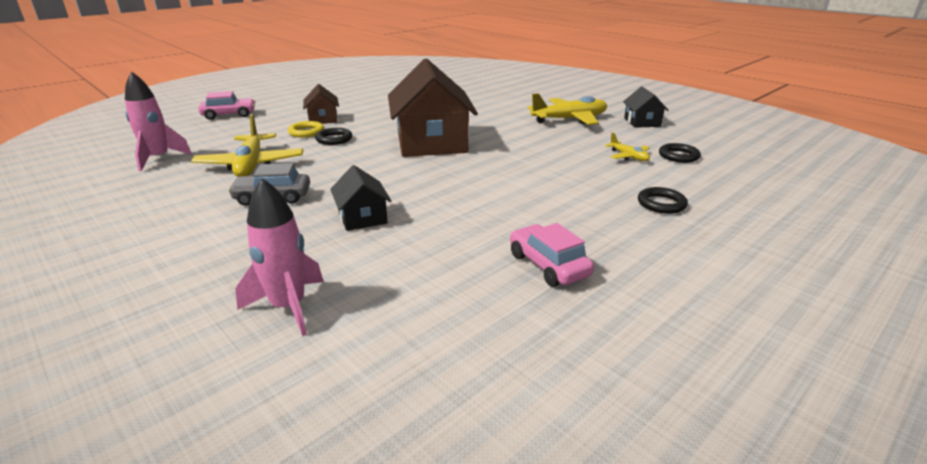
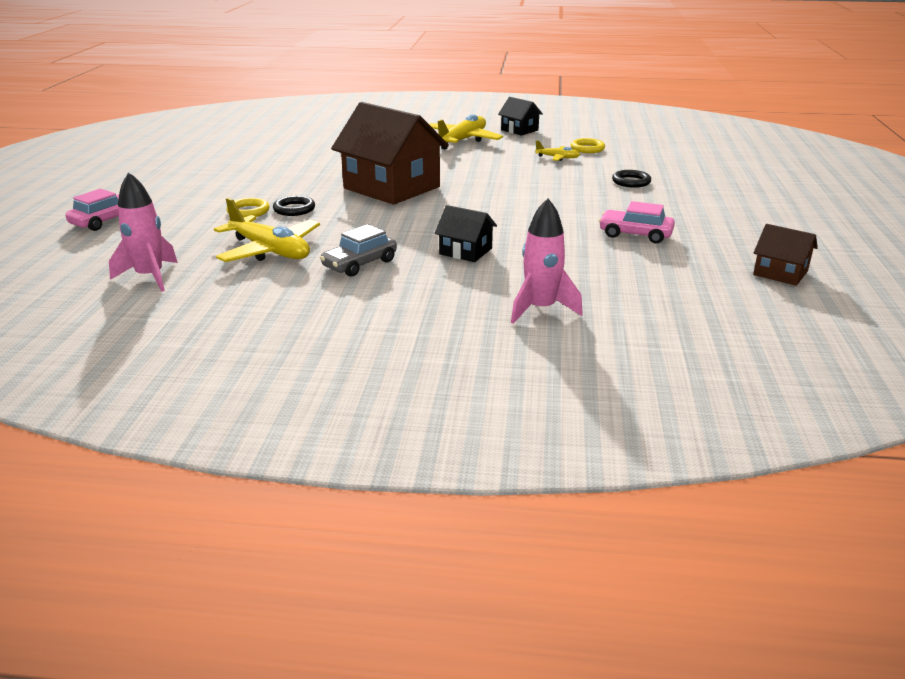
camera: 40 degrees left, 0 degrees up
brown house [303,84,339,124] -> brown house moved to [753,224,818,286]
black ring [659,143,701,163] -> yellow ring [571,138,605,153]

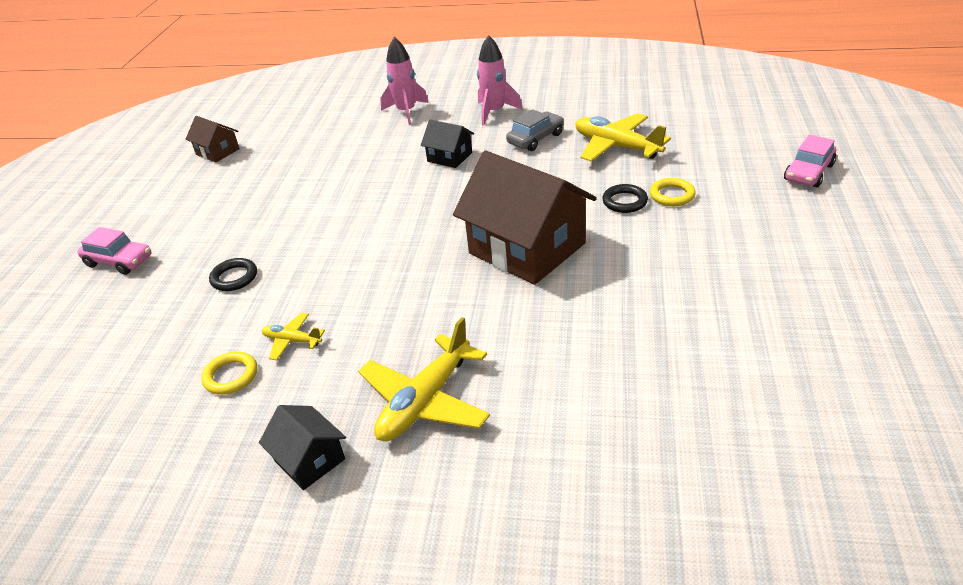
camera: 175 degrees left, 10 degrees up
pink rocket [109,172,178,292] -> pink rocket moved to [477,35,523,126]
pink car [599,201,675,243] -> pink car moved to [77,227,151,275]

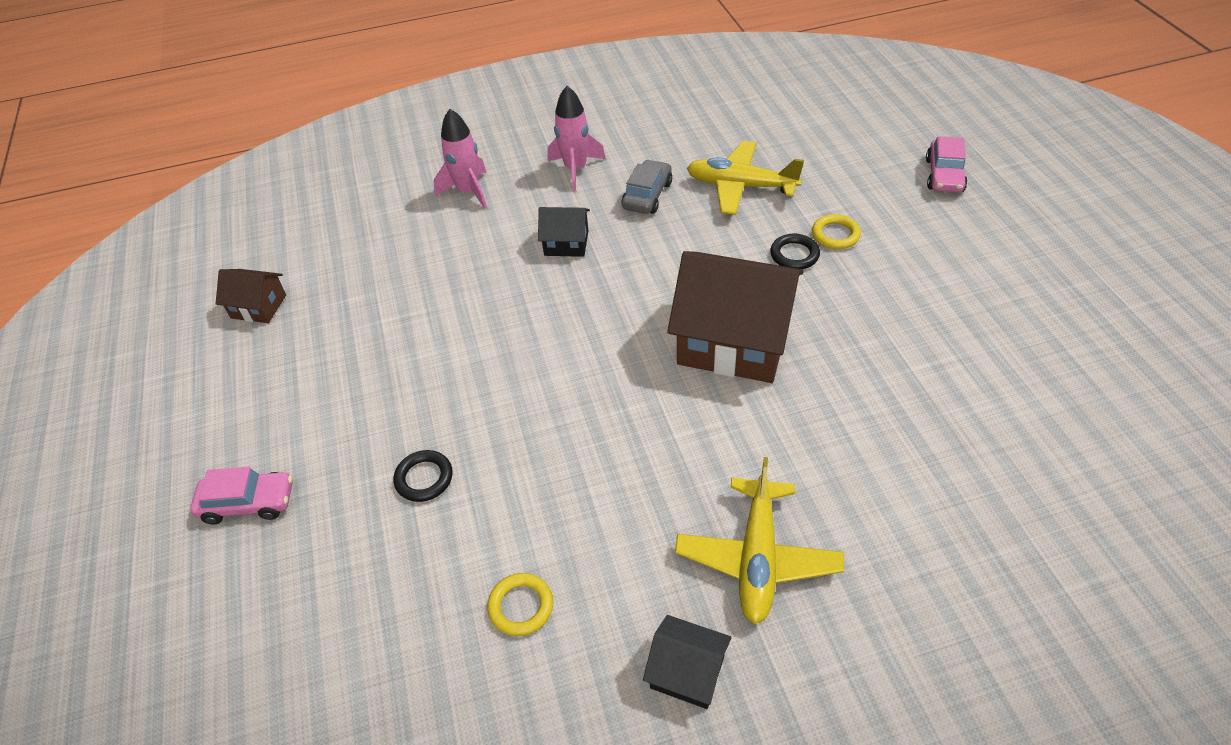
camera: 25 degrees left, 10 degrees up
yellow plane [262,313,325,360] -> none

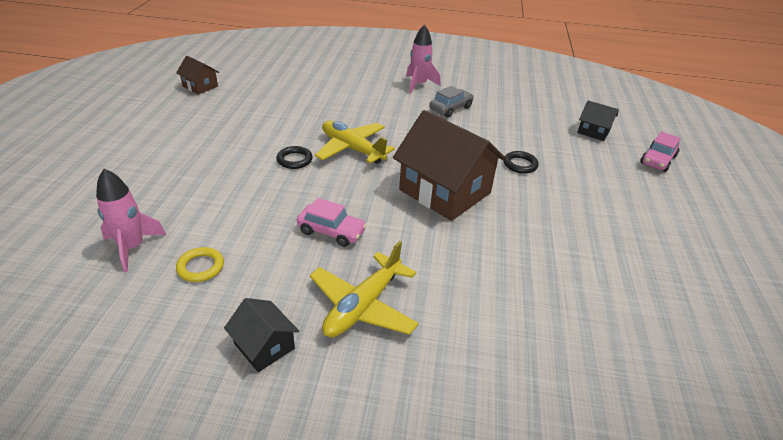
camera: 20 degrees right, 10 degrees down
pink car [190,466,293,524] -> pink car moved to [297,198,367,247]
black ring [394,450,453,502] -> black ring moved to [276,146,313,169]
pink rocket [433,109,487,209] -> pink rocket moved to [96,169,166,272]
black house [538,207,590,257] -> black house moved to [577,101,619,141]
yellow plane [687,141,804,215] -> yellow plane moved to [315,121,395,164]
yellow ring [812,214,861,249] -> none

